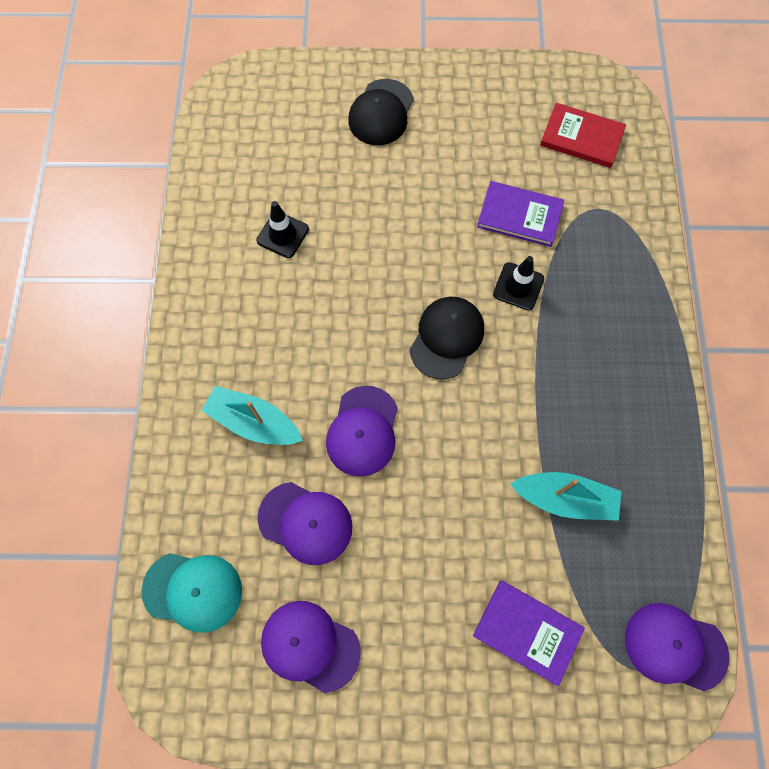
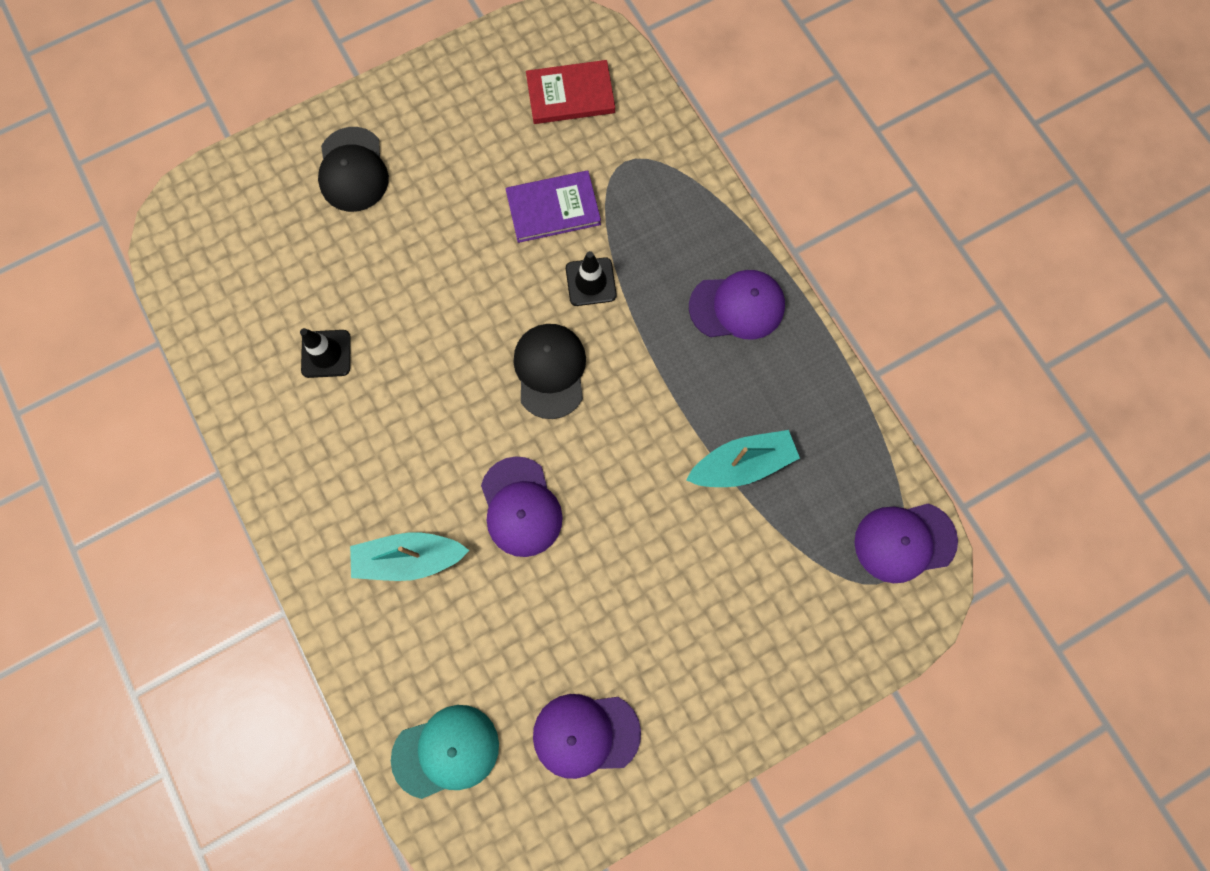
camera: 30 degrees left, 5 degrees up
purple cap [258,482,352,565] -> purple cap moved to [689,270,785,340]
purple book [473,581,585,686] -> none

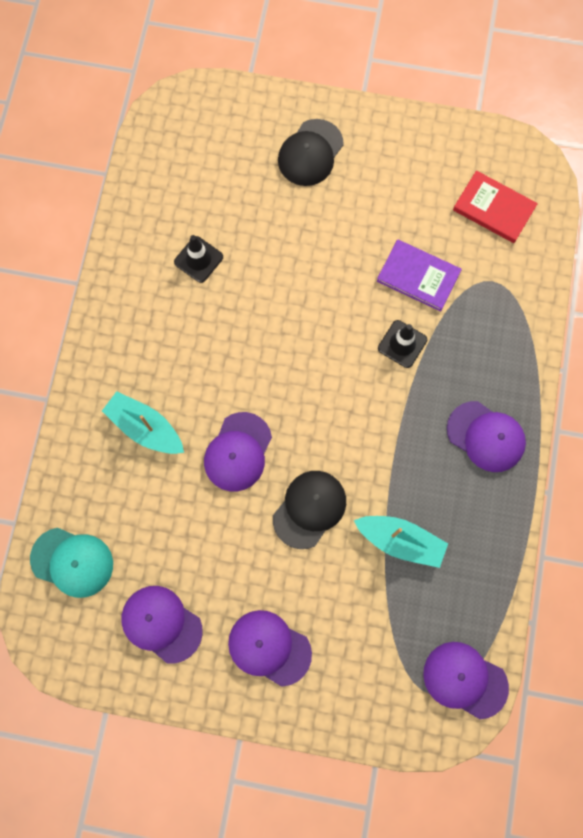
camera: 40 degrees right, 0 degrees up
black cap [514,324,586,419] -> black cap moved to [273,471,346,549]
none -> purple cap [228,610,312,687]

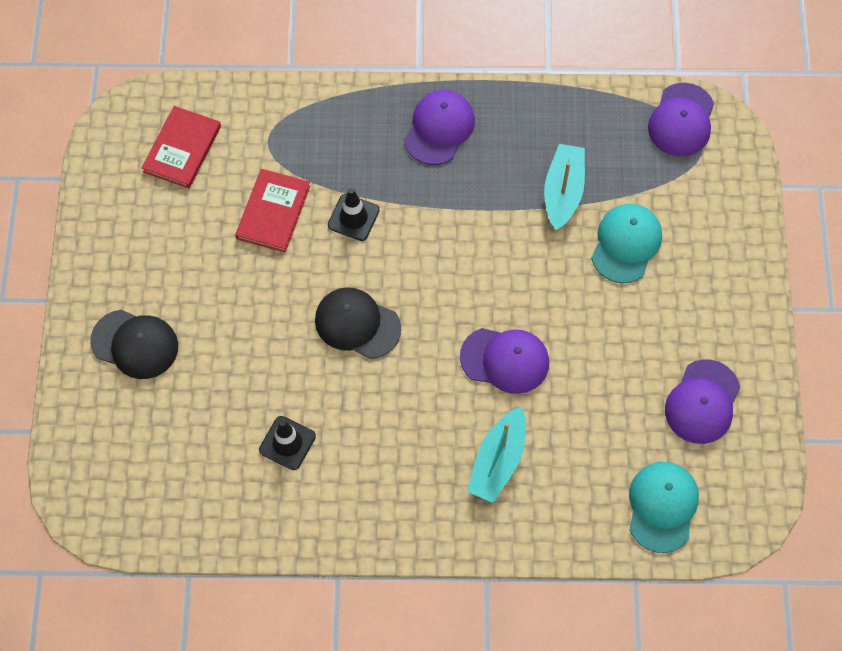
camera: 100 degrees left, 10 degrees down
purple cap [228,610,312,687] -> none
black cap [273,471,346,549] -> black cap moved to [315,287,401,359]
purple book [377,239,462,311] -> red book [235,169,310,253]
none -> turquoise cap [591,204,662,283]

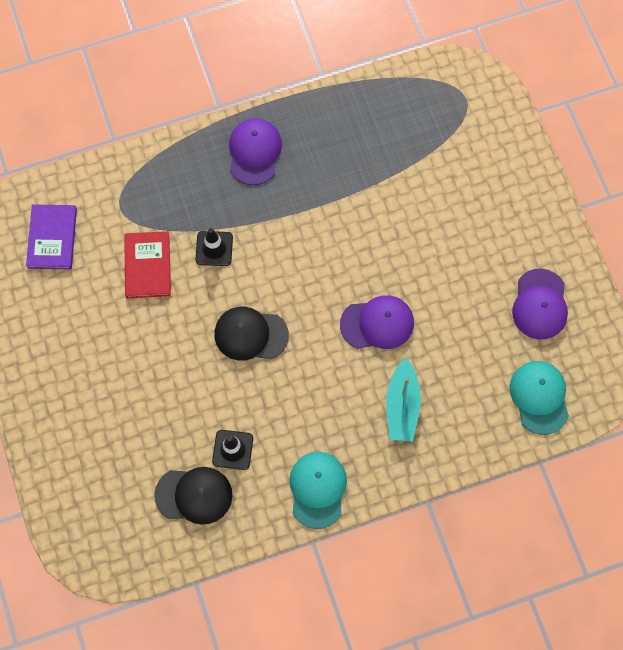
camera: 20 degrees left, 5 degrees up
black cap [90,310,178,379] -> black cap moved to [154,467,232,525]
red book [142,106,221,188] -> purple book [26,204,77,269]
turquoise boat [544,144,585,230] -> none
turquoise cap [591,204,662,283] -> turquoise cap moved to [289,452,347,529]
purple cap [648,83,714,156] -> none

